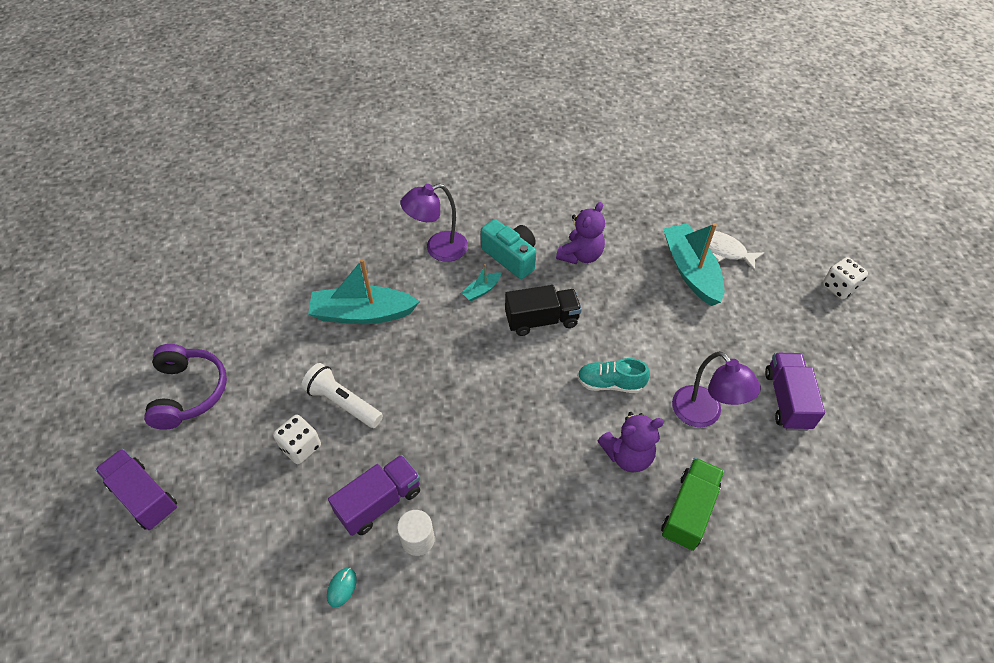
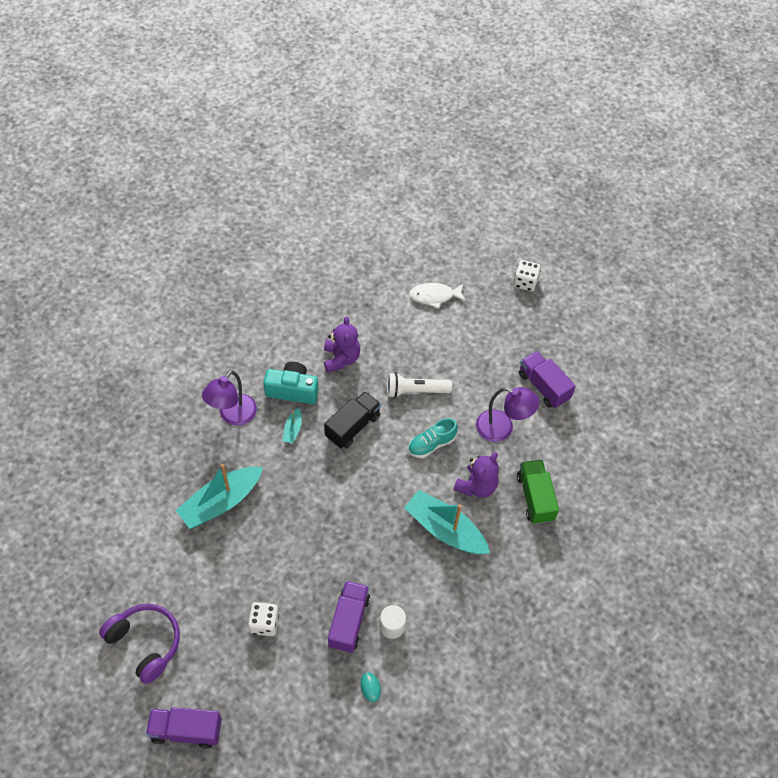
camera: 40 degrees left, 5 degrees up
white flashlight [301,363,383,428] -> white flashlight moved to [387,372,452,398]
turquoise boat [663,223,724,306] -> turquoise boat moved to [404,490,490,554]

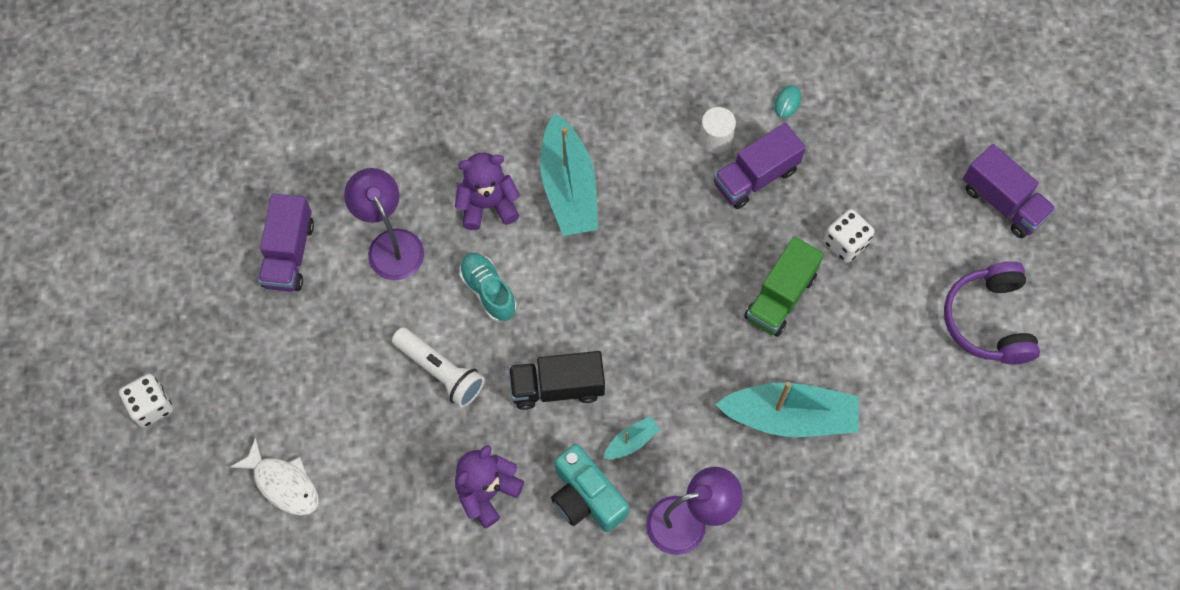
camera: 135 degrees left, 10 degrees up
turquoise shoe [408,418,458,458] -> turquoise shoe turned 135 degrees counterclockwise [459,253,516,322]
green truck [517,460,559,524] -> green truck moved to [744,236,824,337]

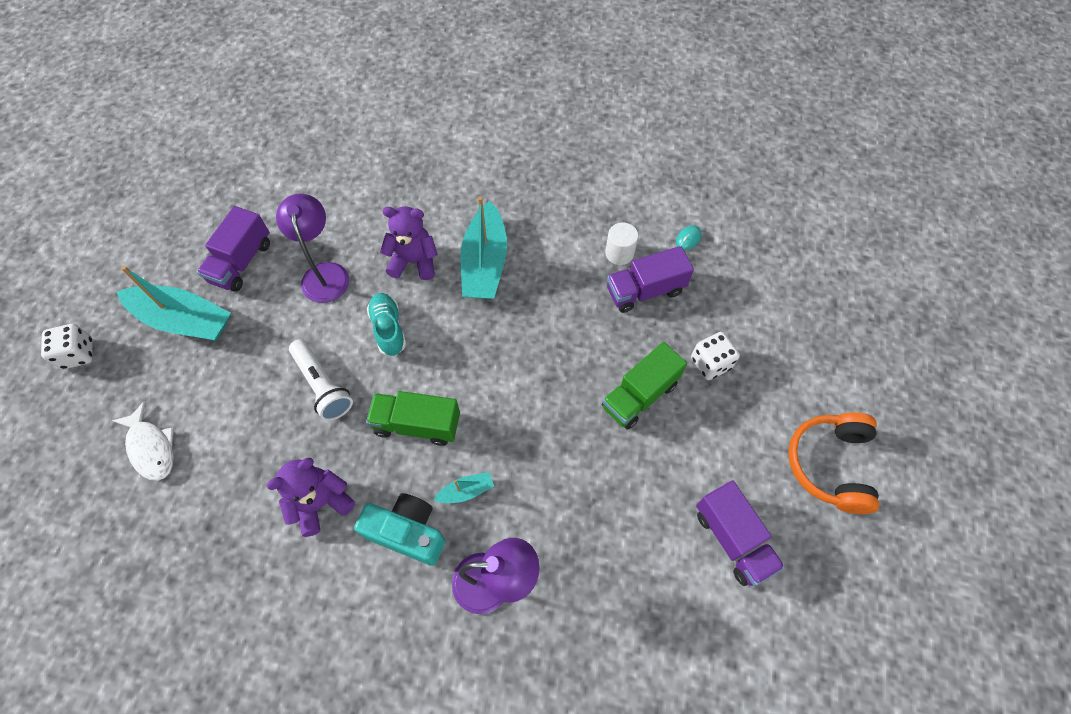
camera: 15 degrees right, 5 degrees down
black truck [509,351,605,410] -> green truck [366,391,460,446]
turquoise camera [551,444,629,532] -> turquoise camera turned 135 degrees clockwise [354,493,445,566]
turquoise boat [715,382,859,437] -> turquoise boat moved to [116,266,231,341]
purple headphones [944,261,1040,365] -> orange headphones [788,412,879,514]
purple truck [963,144,1056,238] -> purple truck moved to [696,481,785,586]

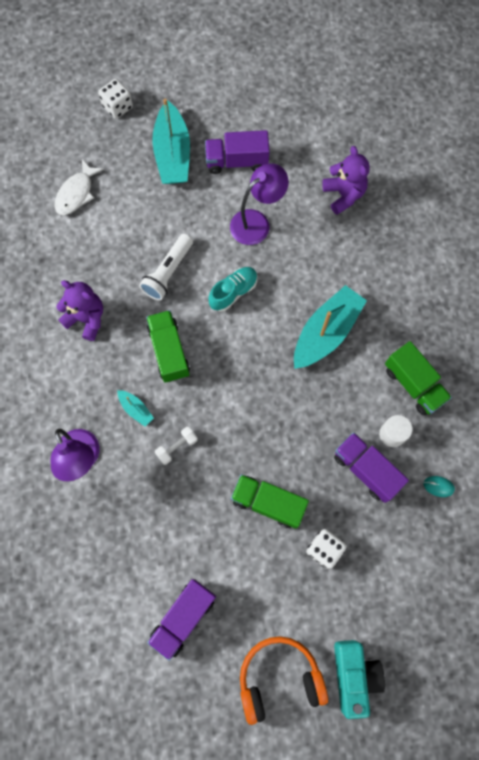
camera: 65 degrees right, 10 degrees up
turquoise camera [354,493,445,566] -> turquoise camera moved to [334,640,385,719]
purple teddy bear [380,206,438,280] -> purple teddy bear moved to [322,146,370,215]
turquoise boat [460,196,507,299] -> turquoise boat turned 150 degrees clockwise [294,285,367,369]
none -> white dumbbell [155,427,198,465]
none -> green truck [385,341,452,416]

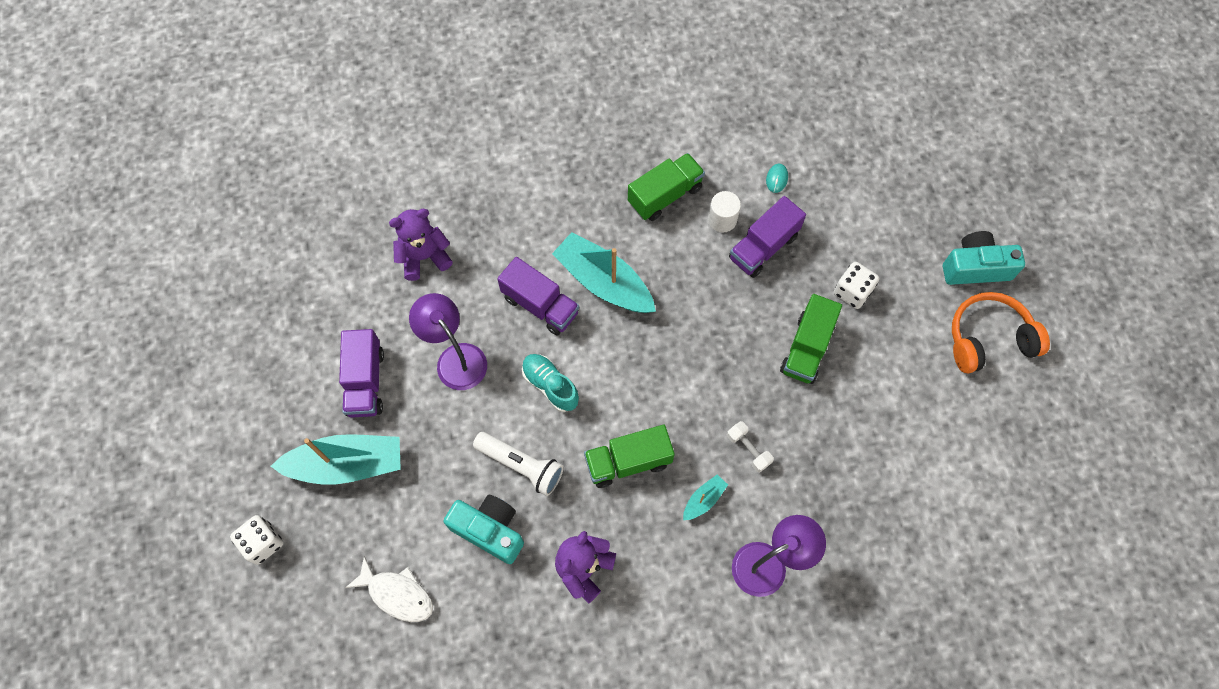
camera: 90 degrees left, 5 degrees down
purple truck [147,579,216,661] -> purple truck moved to [497,257,579,335]
orange headphones [240,636,328,725] -> orange headphones turned 90 degrees clockwise [952,292,1050,374]
none -> turquoise camera [443,495,524,564]

